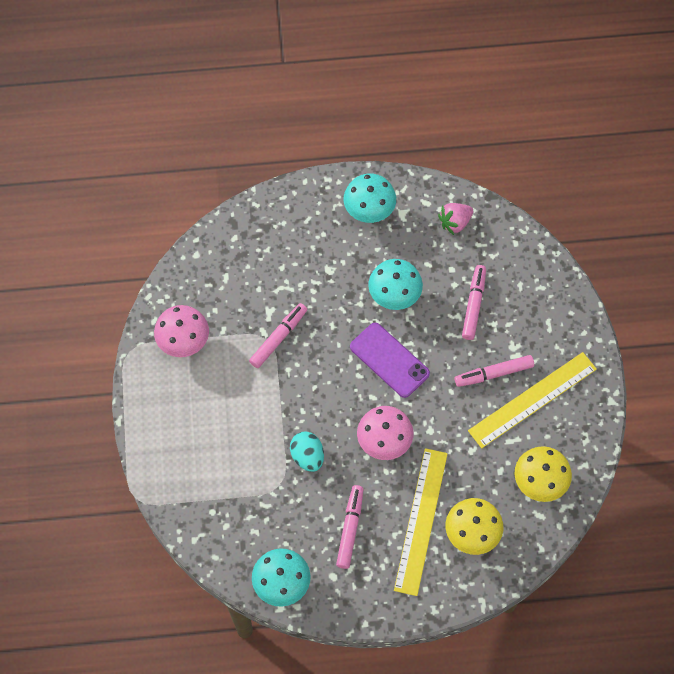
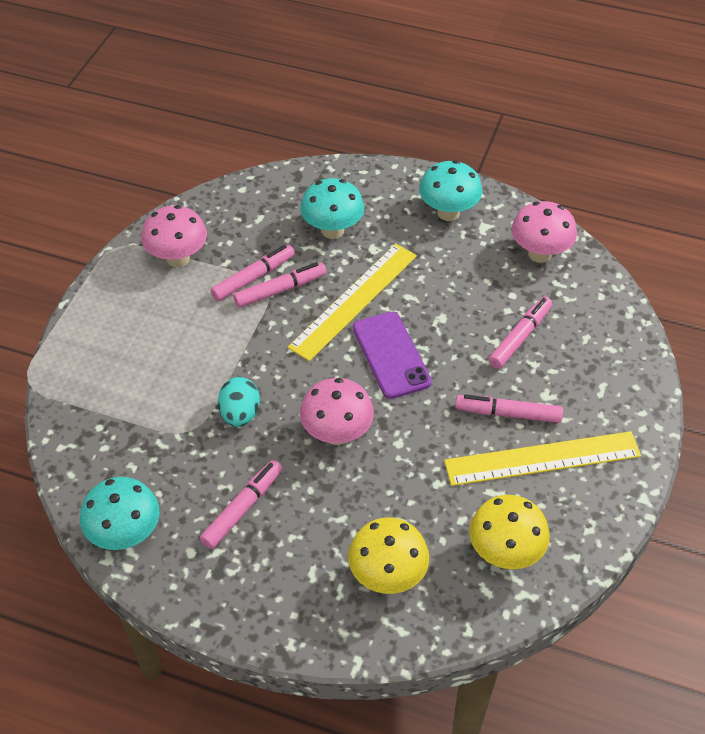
camera: 25 degrees right, 15 degrees down
turquoise mushroom [368,259,423,310] -> turquoise mushroom moved to [300,178,364,239]
yellow ruler [394,448,448,596] -> yellow ruler moved to [288,244,417,361]
pink strawberry [438,203,473,235] -> pink mushroom [511,201,577,263]
none -> pink marker [210,244,295,301]

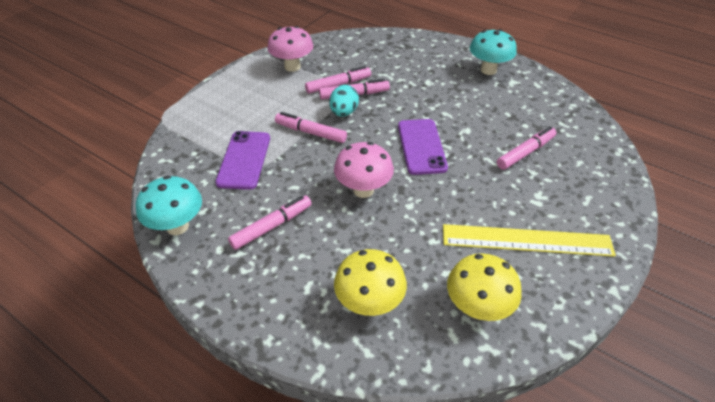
camera: 15 degrees right, 5 degrees down
turquoise egg [218,377,260,427] -> turquoise egg moved to [329,85,359,116]
yellow ruler [288,244,417,361] -> none
turquoise mushroom [300,178,364,239] -> none
pink marker [455,394,563,423] -> pink marker moved to [275,112,347,143]
pink mushroom [511,201,577,263] -> none
none -> purple phone [215,131,270,190]

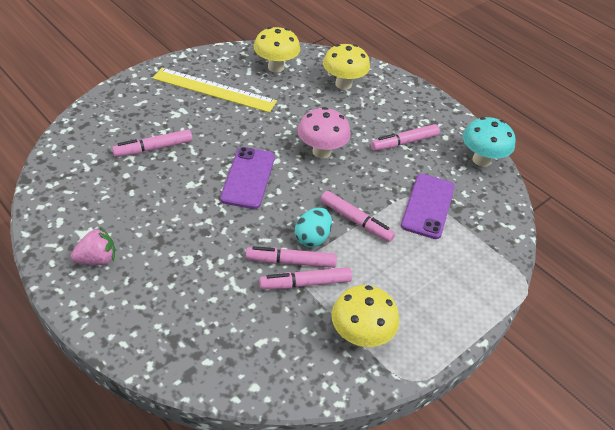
camera: 170 degrees left, 0 degrees up
pink mushroom [267,26,313,72] -> yellow mushroom [331,285,399,347]
turquoise mushroom [470,29,517,75] -> pink strawberry [71,227,115,265]

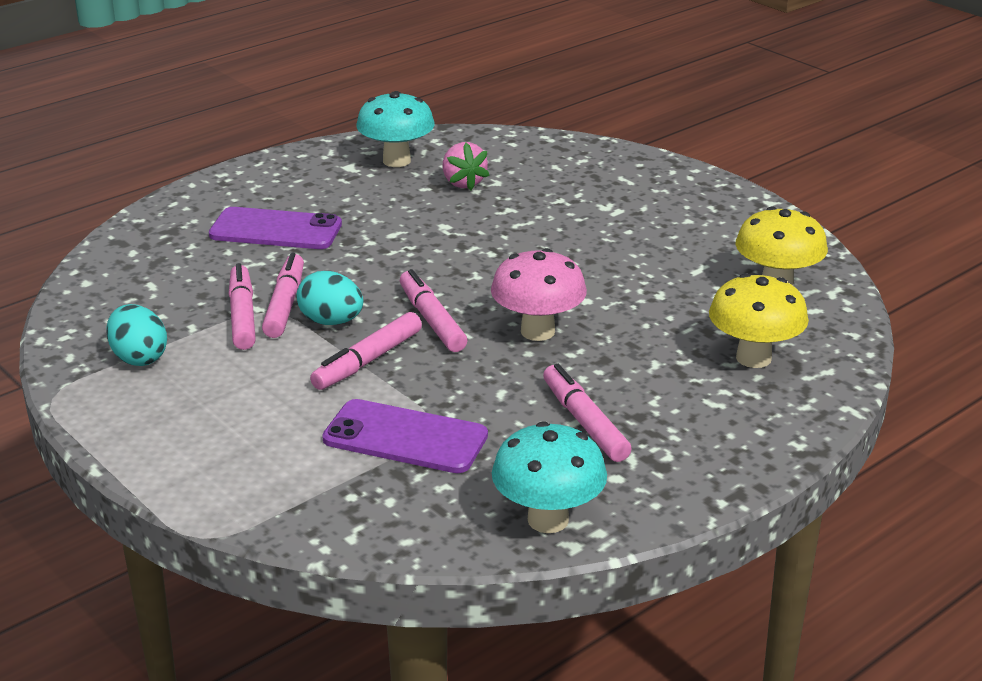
camera: 95 degrees right, 15 degrees down
pink strawberry [71,227,115,265] -> pink strawberry moved to [442,142,489,191]
pink marker [112,129,192,157] -> pink marker moved to [400,269,467,352]
yellow ruler [153,68,277,113] -> none
purple phone [220,147,275,209] -> purple phone moved to [209,207,342,249]
yellow mushroom [331,285,399,347] -> turquoise egg [106,304,167,366]
none -> turquoise mushroom [356,91,435,167]

